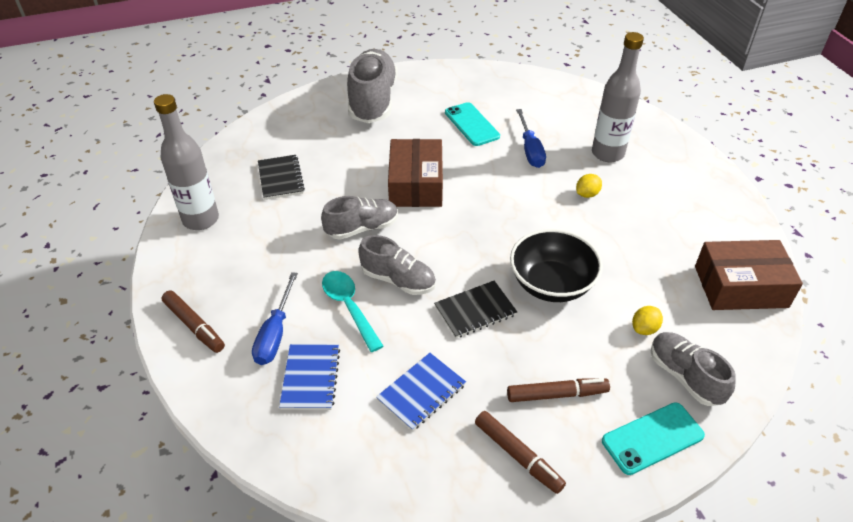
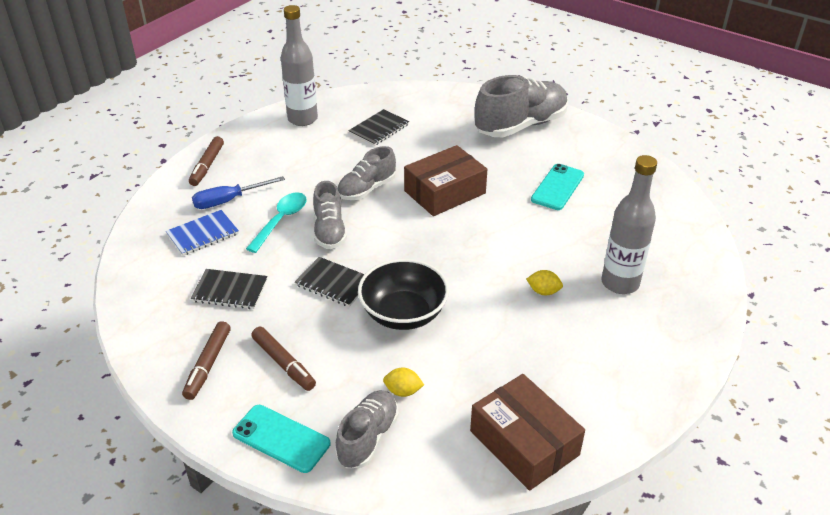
camera: 55 degrees right, 5 degrees down
grey shoe [321,196,398,240] -> grey shoe turned 105 degrees clockwise [337,146,396,200]
blue notebook [376,353,466,431] -> black notebook [191,269,268,309]
blue screwdriver [516,109,546,168] -> none

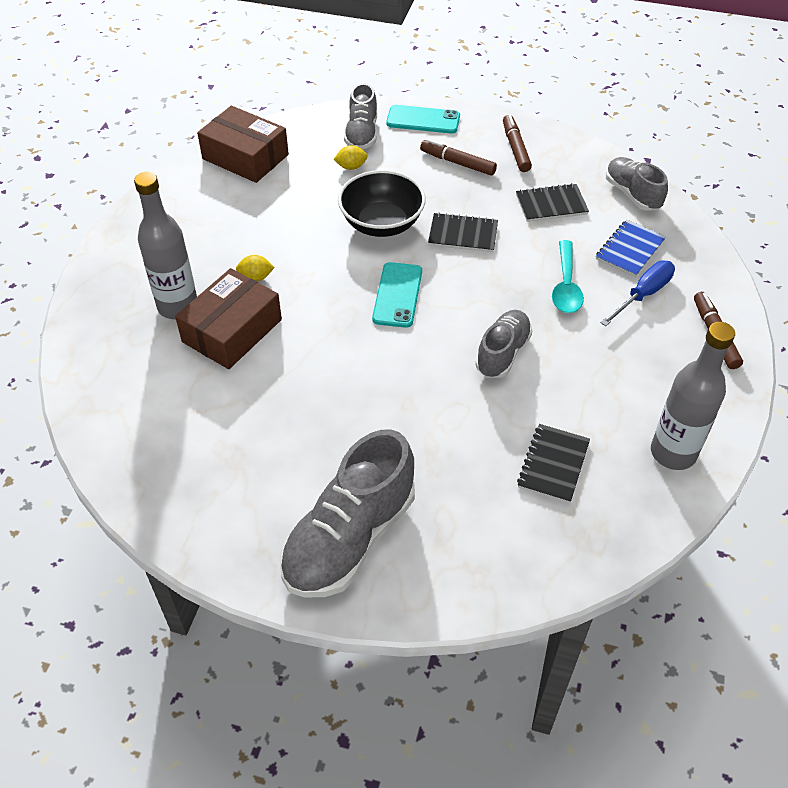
camera: 160 degrees right, 10 degrees up
grey shoe [313,181,347,249] -> grey shoe moved to [606,157,668,211]
brown box [404,145,487,216] -> brown box moved to [175,268,282,369]
turquoise phone [531,164,584,210] -> turquoise phone moved to [372,262,422,328]

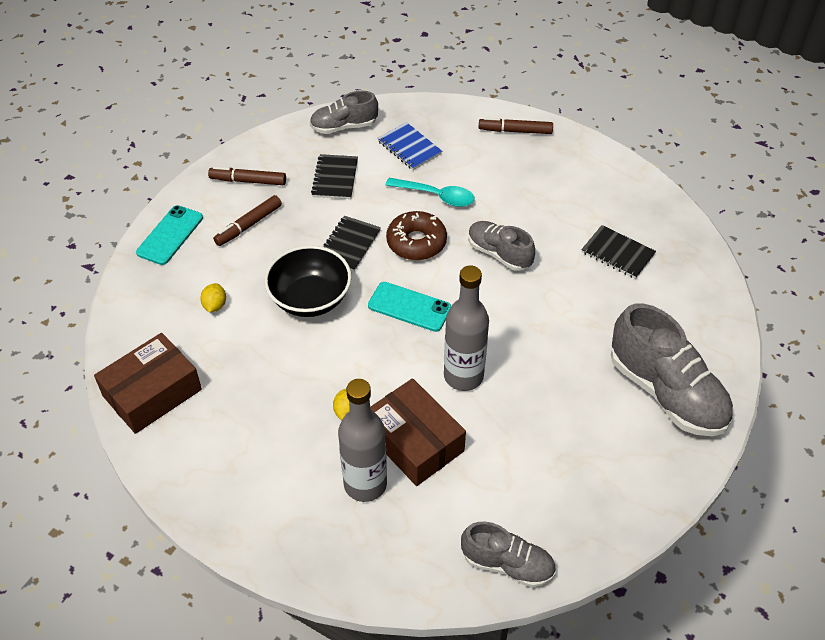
camera: 75 degrees left, 0 degrees up
grey shoe [344,83,377,150] -> grey shoe moved to [461,522,556,588]
blue screwdriver [600,260,675,326] -> none
grey bottle [651,322,735,470] -> grey bottle moved to [444,266,489,391]
none -> brown donut [386,211,447,260]

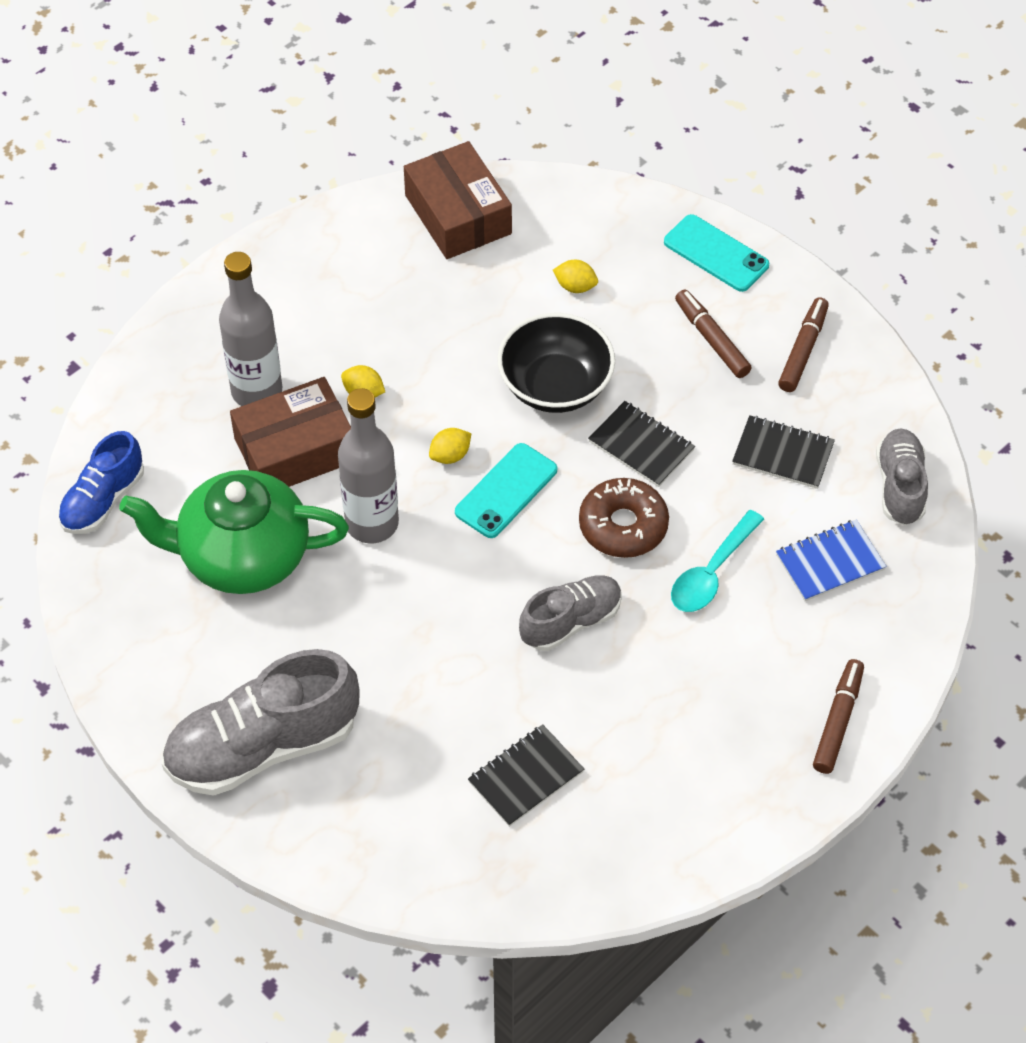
camera: 105 degrees right, 5 degrees up
grey shoe [461,522,556,588] -> blue shoe [58,431,144,534]
none -> green teapot [119,470,349,594]
none -> yellow lemon [429,428,471,464]

